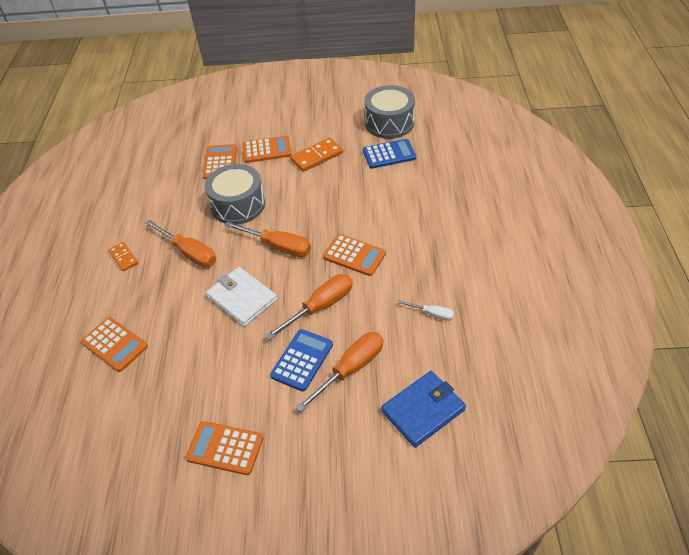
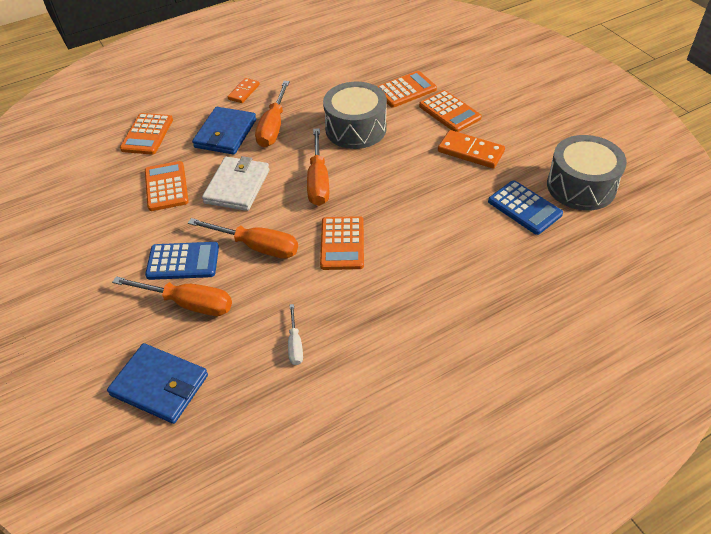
camera: 60 degrees right, 0 degrees up
orange calculator [185,421,263,475] -> orange calculator moved to [145,161,189,211]
none -> blue wallet [192,107,256,155]

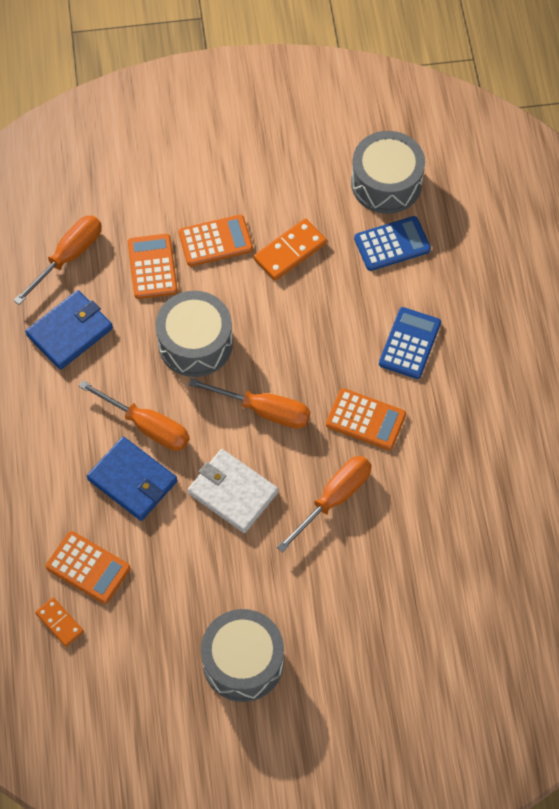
camera: 70 degrees left, 15 degrees up
blue wallet [107,343,208,424] -> blue wallet moved to [25,290,113,370]
orange screwdriver [112,276,232,316] -> orange screwdriver moved to [13,215,102,305]
orange calculator [145,161,189,211] -> none
blue calculator [145,242,219,280] -> blue calculator moved to [379,307,441,379]
orange domino [228,78,260,103] -> orange domino moved to [35,597,84,647]
white screwdriver [288,304,303,365] -> none
none -> grey drum [201,609,284,702]

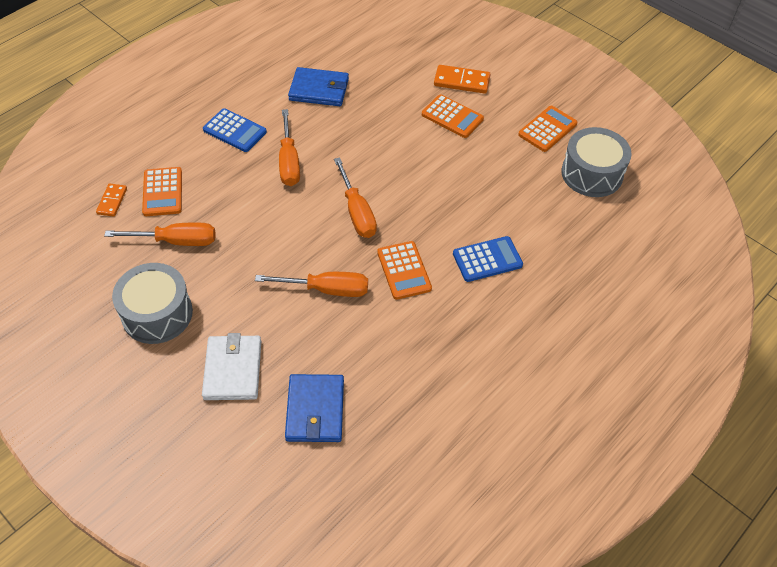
camera: 50 degrees right, 10 degrees down
orange screwdriver [13,215,102,305] -> orange screwdriver moved to [104,223,216,246]
blue wallet [87,436,178,521] -> blue wallet moved to [285,374,344,442]
orange calculator [128,234,178,299] -> orange calculator moved to [518,106,577,152]
grey drum [156,291,233,377] -> none
white wallet [187,449,278,533] -> white wallet moved to [202,333,261,400]
orange domino [254,218,327,281] -> orange domino moved to [434,65,490,94]
blue calculator [354,216,431,271] -> blue calculator moved to [203,108,267,152]

